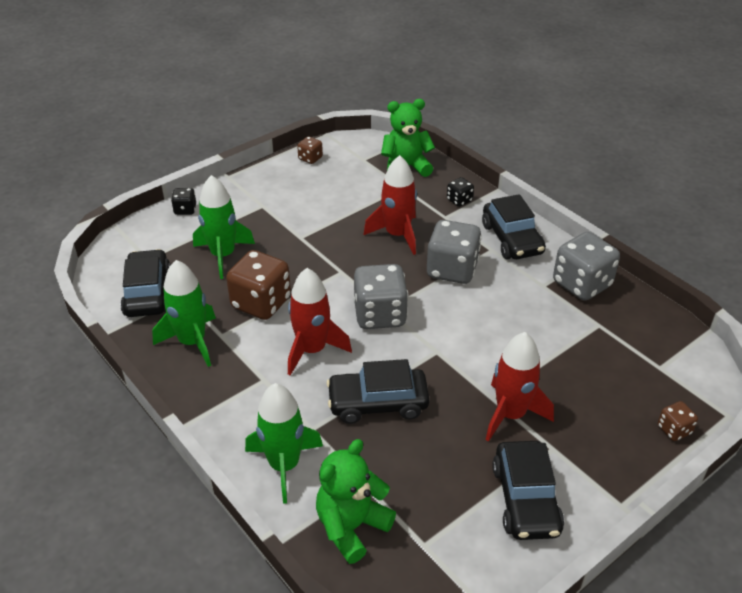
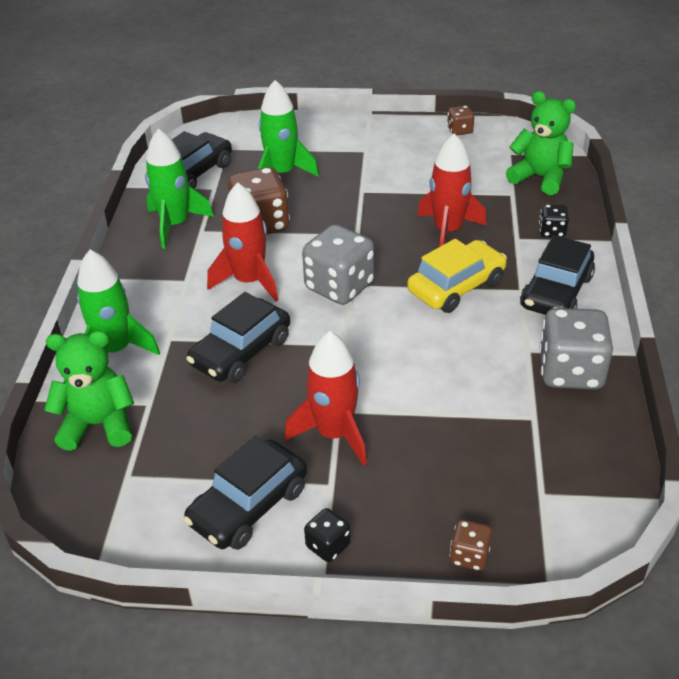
camera: 45 degrees right, 0 degrees up
black dice [171,188,196,215] -> black dice moved to [304,508,351,562]
black car [326,359,430,424] -> black car turned 90 degrees counterclockwise [187,292,290,383]
grey dice [427,220,482,284] -> yellow car [407,239,507,313]

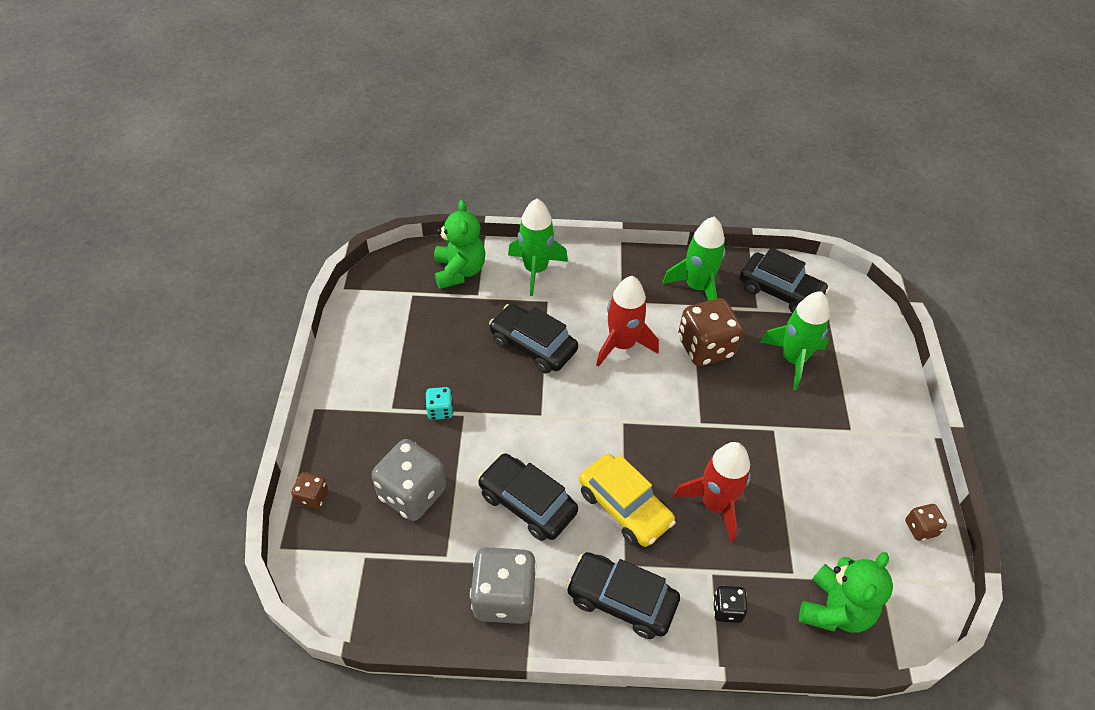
camera: 85 degrees right, 10 degrees up
black car [184,436,307,550] -> black car moved to [478,453,578,541]
red rocket [284,331,367,466] -> turquoise dice [426,387,453,420]
grey dice [302,224,374,305] -> grey dice moved to [371,439,446,521]
black dice [304,508,351,562] -> none

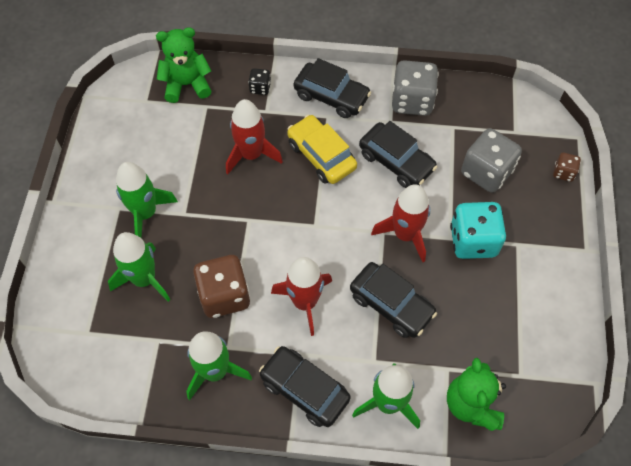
camera: 175 degrees left, 10 degrees up
turquoise dice [426,387,453,420] -> turquoise dice [450,202,506,259], size x2.04
black car [740,247,830,313] -> black car moved to [259,346,351,427]
green teddy bear [799,552,893,633] -> green teddy bear turned 45 degrees clockwise [156,27,211,103]
brown dice [905,504,947,541] -> none
none -> green rocket [116,162,178,238]
none -> red rocket [371,184,430,262]

